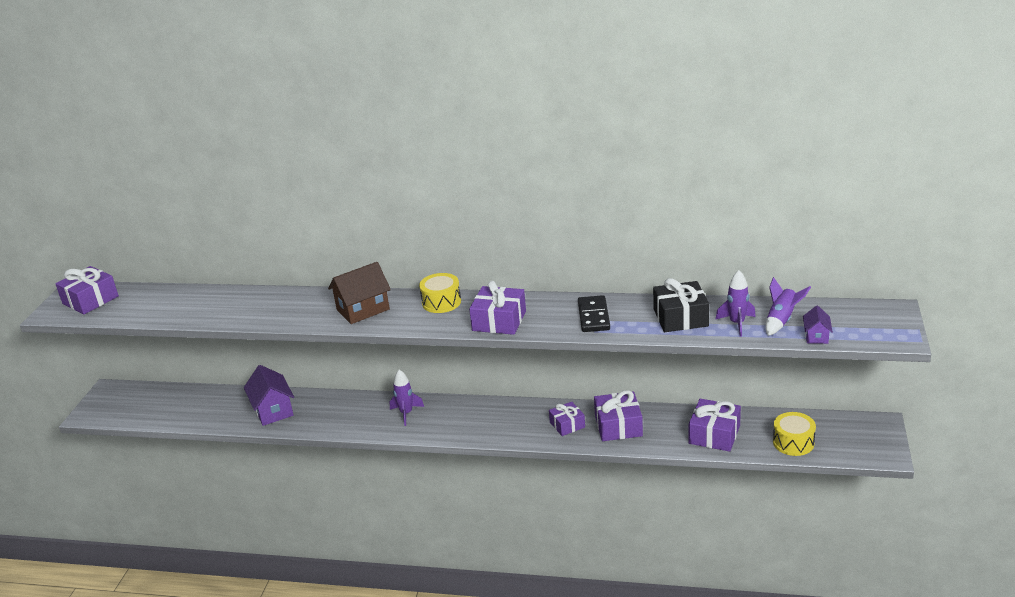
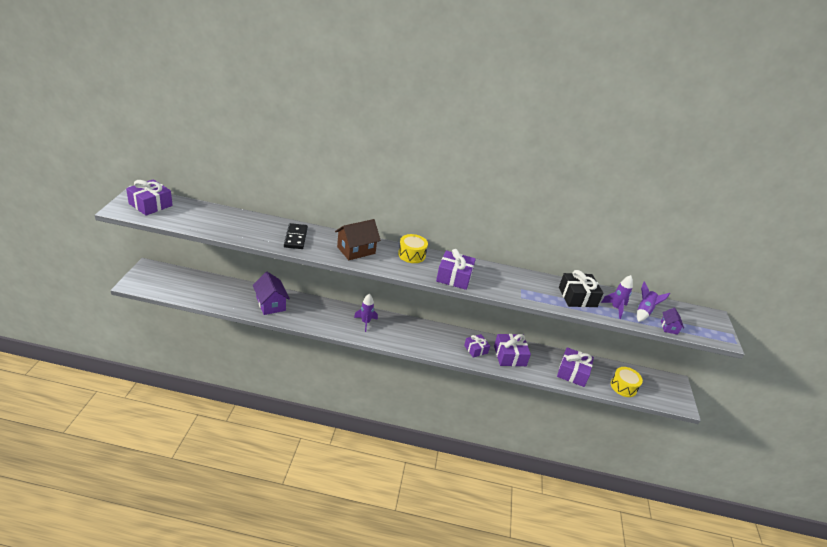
camera: 10 degrees left, 5 degrees up
black domino [578,295,610,332] -> black domino moved to [284,223,308,249]

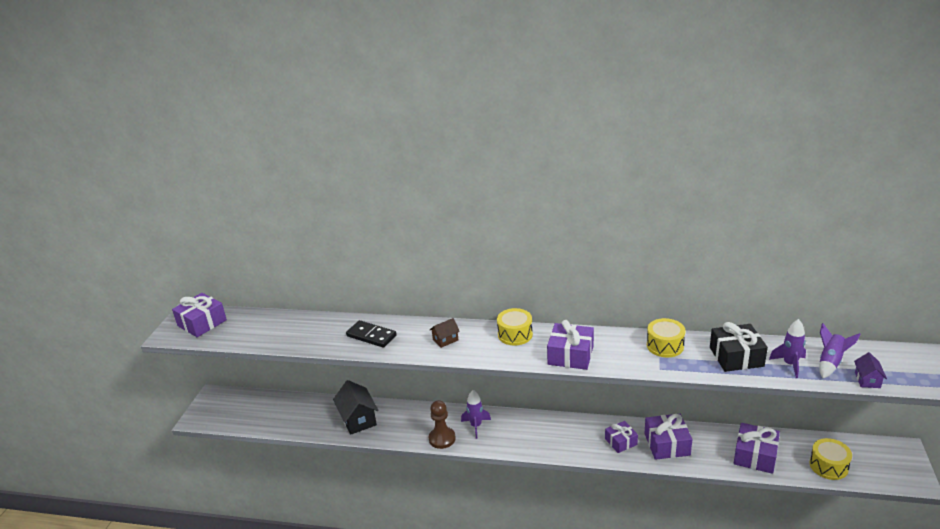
camera: 10 degrees right, 5 degrees down
purple house [253,272,290,315] -> black house [333,380,378,435]
black domino [284,223,308,249] -> black domino turned 60 degrees counterclockwise [346,320,397,348]
brown house [335,219,381,260] -> brown house [430,318,460,348], size x0.54
none -> brown pawn [429,400,456,449]
none -> yellow drum [647,318,686,357]

